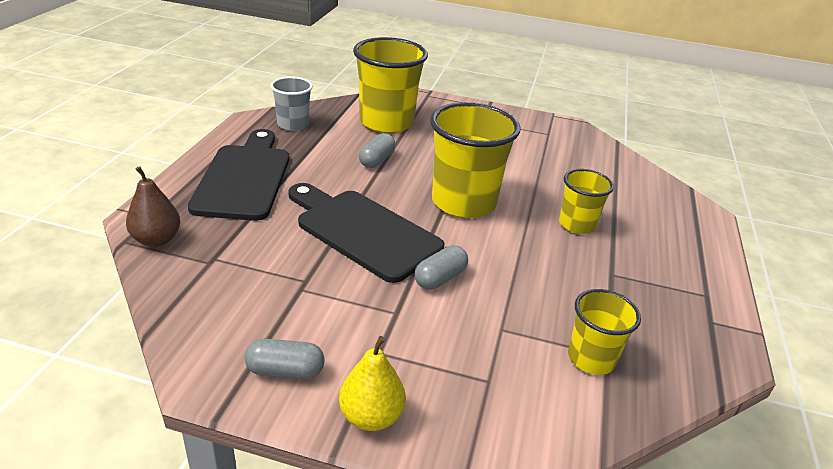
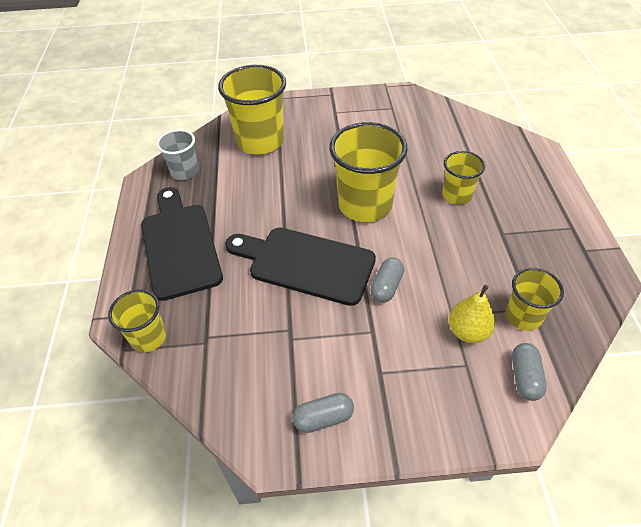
camera: 15 degrees left, 15 degrees up
brown pear [126,166,180,247] -> yellow cup [108,290,166,352]
yellow pear [339,336,406,431] -> yellow pear moved to [449,285,495,343]
grey capsule [359,133,395,168] -> grey capsule moved to [512,343,547,401]

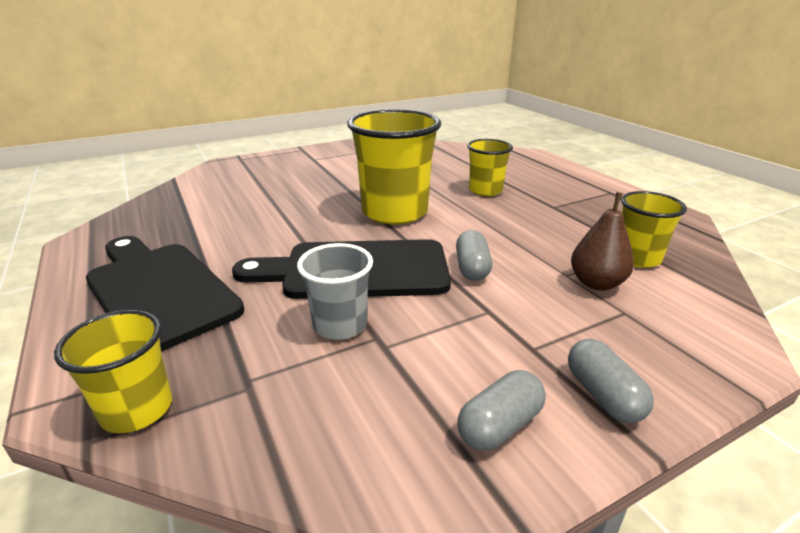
camera: 25 degrees left, 20 degrees down
grey cup [157,129,199,180] -> grey cup moved to [297,243,373,340]
yellow cup [218,65,286,155] -> none
yellow pear [449,285,495,343] -> brown pear [571,192,634,291]
grey capsule [512,343,547,401] -> grey capsule moved to [568,339,654,423]

